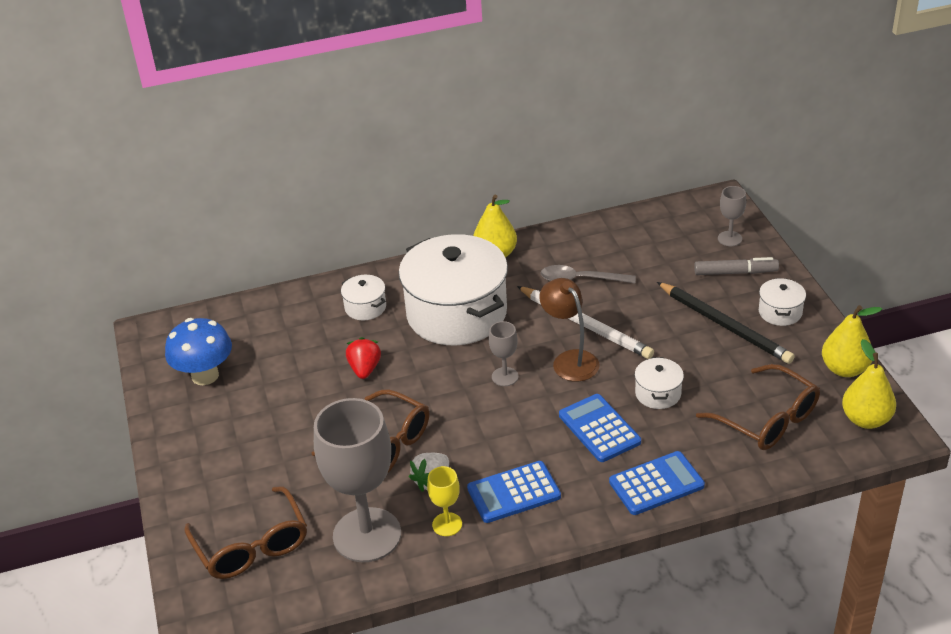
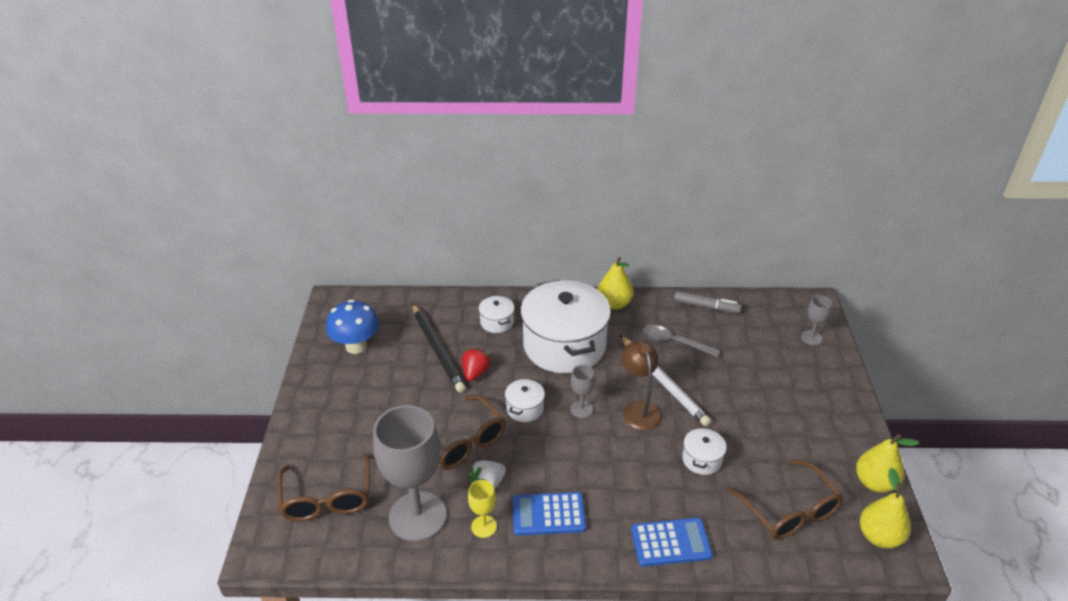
camera: 15 degrees right, 0 degrees up
blue calculator [559,394,641,462] -> none
black pencil [657,282,795,364] -> black pencil moved to [413,304,465,392]
grey marker [694,257,779,275] -> grey marker moved to [674,291,741,313]
white pot [759,278,806,326] -> white pot moved to [505,379,545,422]

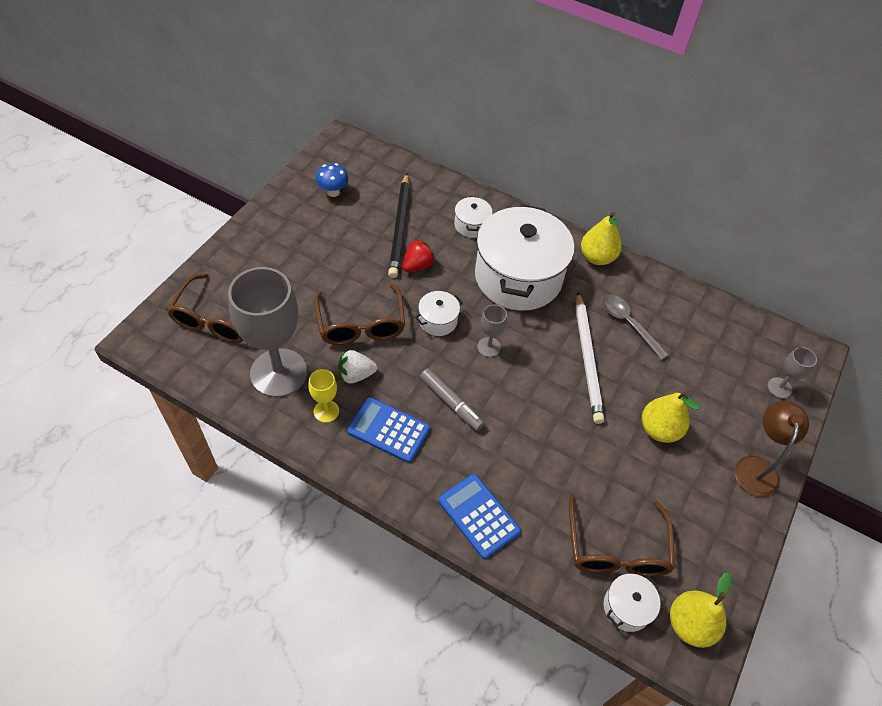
camera: 25 degrees right, 15 degrees up
blue mushroom [326,299,379,354] -> blue mushroom [316,163,349,197], size x0.62
brown lamp [621,341,663,431] -> brown lamp moved to [734,401,809,497]
blue calculator [631,518,713,567] -> blue calculator turned 150 degrees counterclockwise [438,474,521,559]
grey marker [674,291,741,313] -> grey marker moved to [420,368,485,431]
white pot [682,427,727,475] -> white pot moved to [604,574,660,632]
yellow pear [856,434,920,493] -> yellow pear moved to [642,391,700,443]

